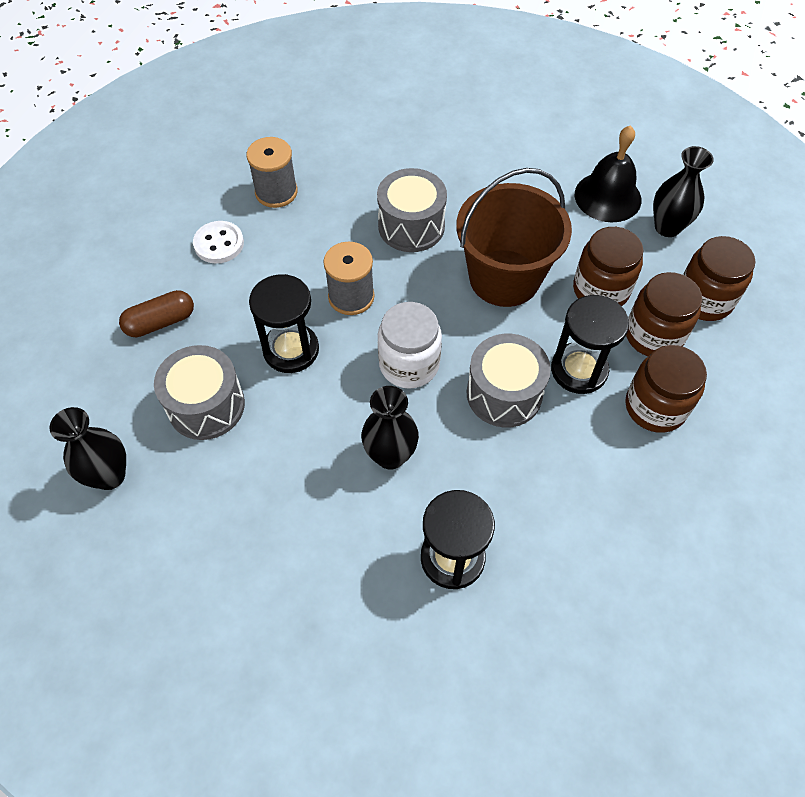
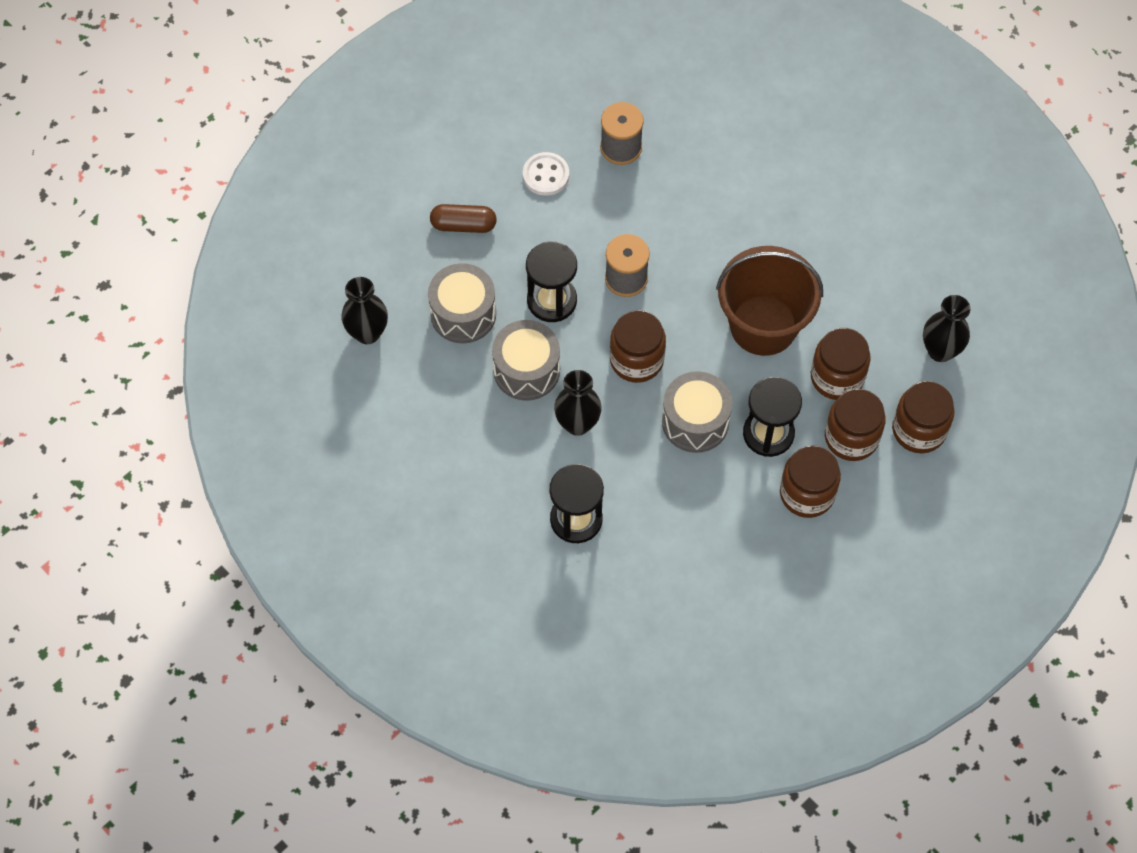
camera: 30 degrees right, 5 degrees up
grey drum [377,168,447,252] -> grey drum moved to [492,320,560,401]
white jar [378,302,442,389] -> brown jar [610,310,666,383]
black bell [575,125,642,222] -> none

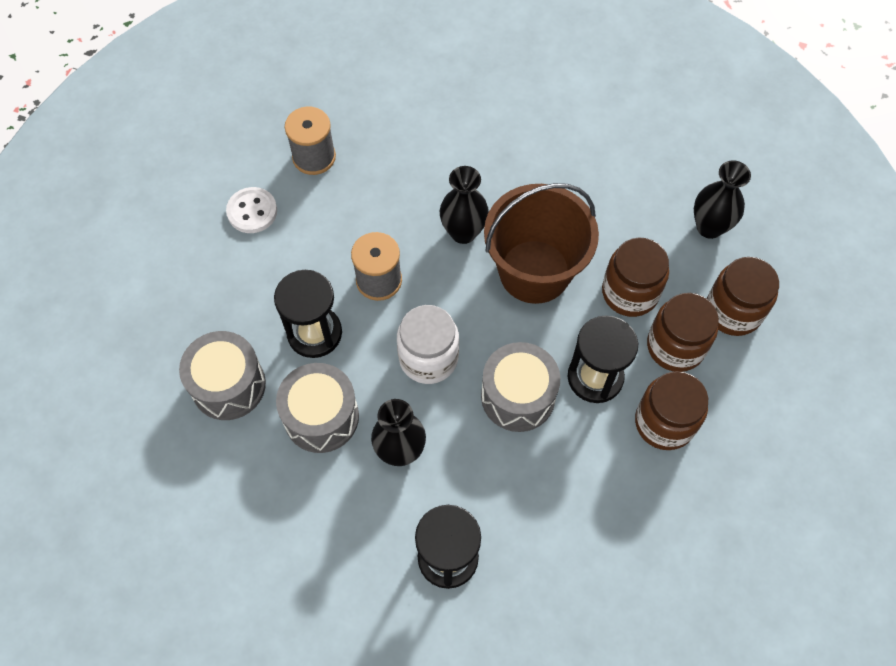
camera: 25 degrees left, 0 degrees up
black vase [341,277,388,344] -> black vase moved to [440,166,489,244]
brown capsule [430,204,497,233] -> none
brown jar [610,310,666,383] -> white jar [397,305,459,384]

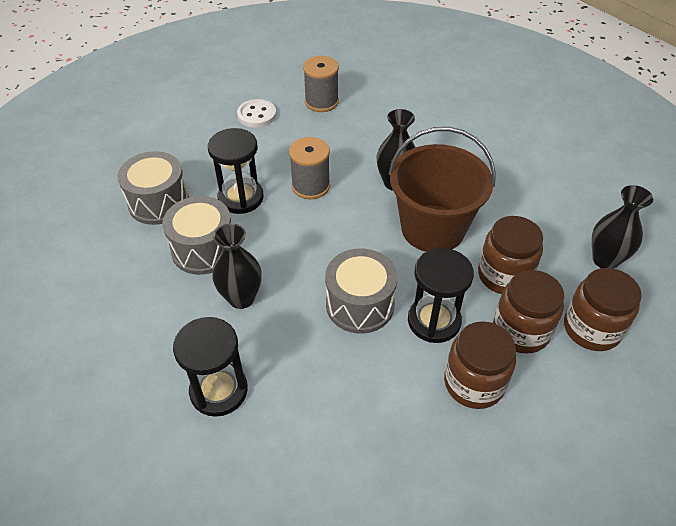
camera: 30 degrees right, 15 degrees down
white jar [397,305,459,384] -> none

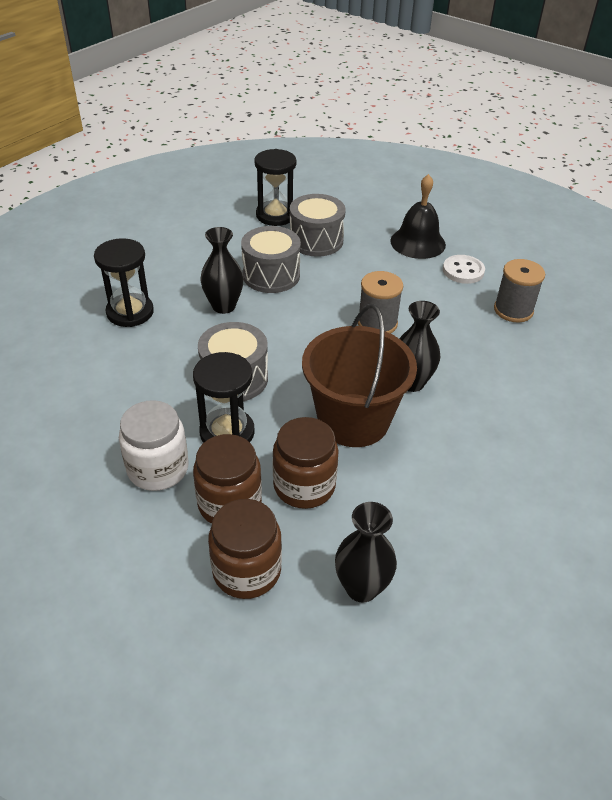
camera: 75 degrees right, 5 degrees down
black hourglass [208,128,264,214] -> black hourglass moved to [254,149,296,226]
brown jar [444,321,516,409] -> white jar [119,400,188,491]
none -> black bell [390,174,446,259]

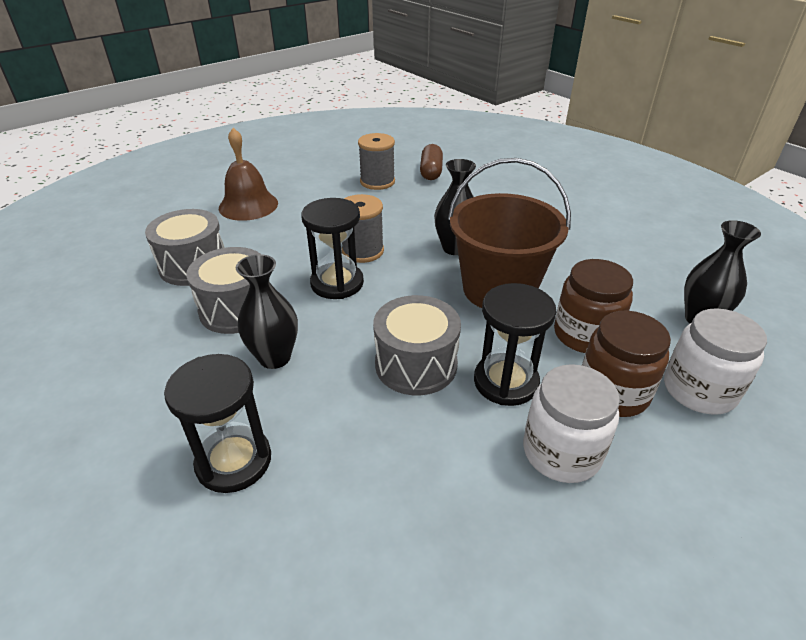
camera: 75 degrees left, 5 degrees down
brown jar [208,499,282,599] -> white jar [664,308,767,415]
black hourglass [254,149,296,226] -> black hourglass moved to [301,198,364,299]
black bell [390,174,446,259] -> brown bell [219,128,278,221]
white button [443,255,485,284] -> none
none -> brown capsule [420,144,443,180]

